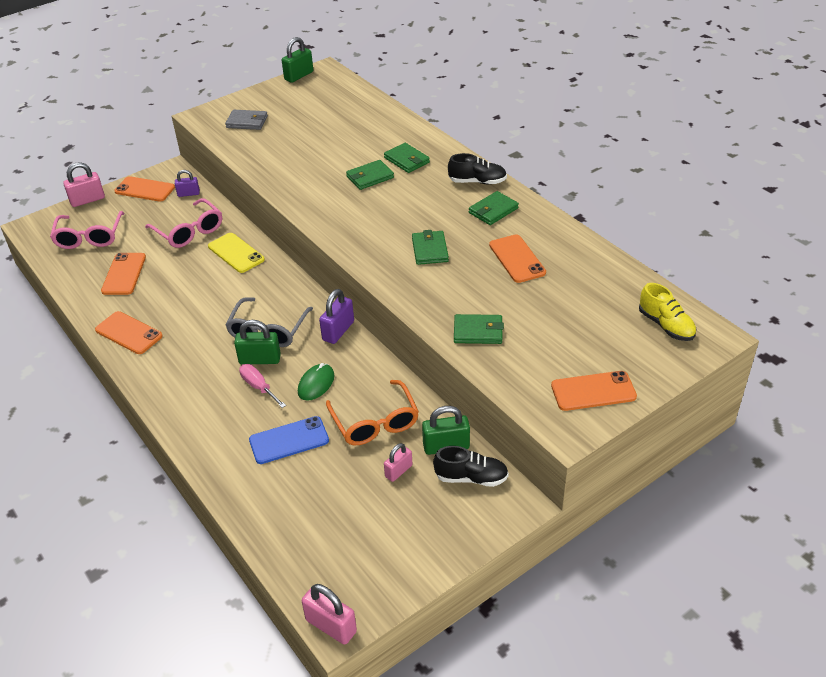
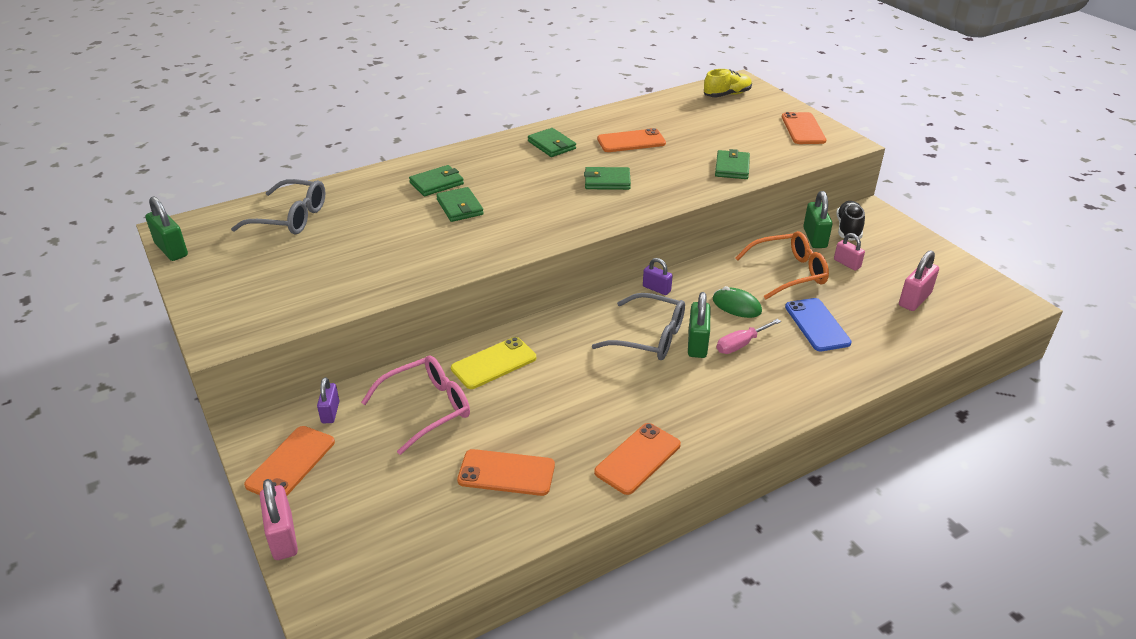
camera: 85 degrees left, 5 degrees down
pink glasses [50,211,124,249] -> none
grey wallet [225,110,268,130] -> none
pink padlock [302,584,357,645] -> pink padlock moved to [899,250,939,311]
purple padlock [319,289,354,344] -> purple padlock [643,258,673,295], size x0.65
black shoe [448,153,507,184] -> none
none -> grey glasses [231,179,325,234]

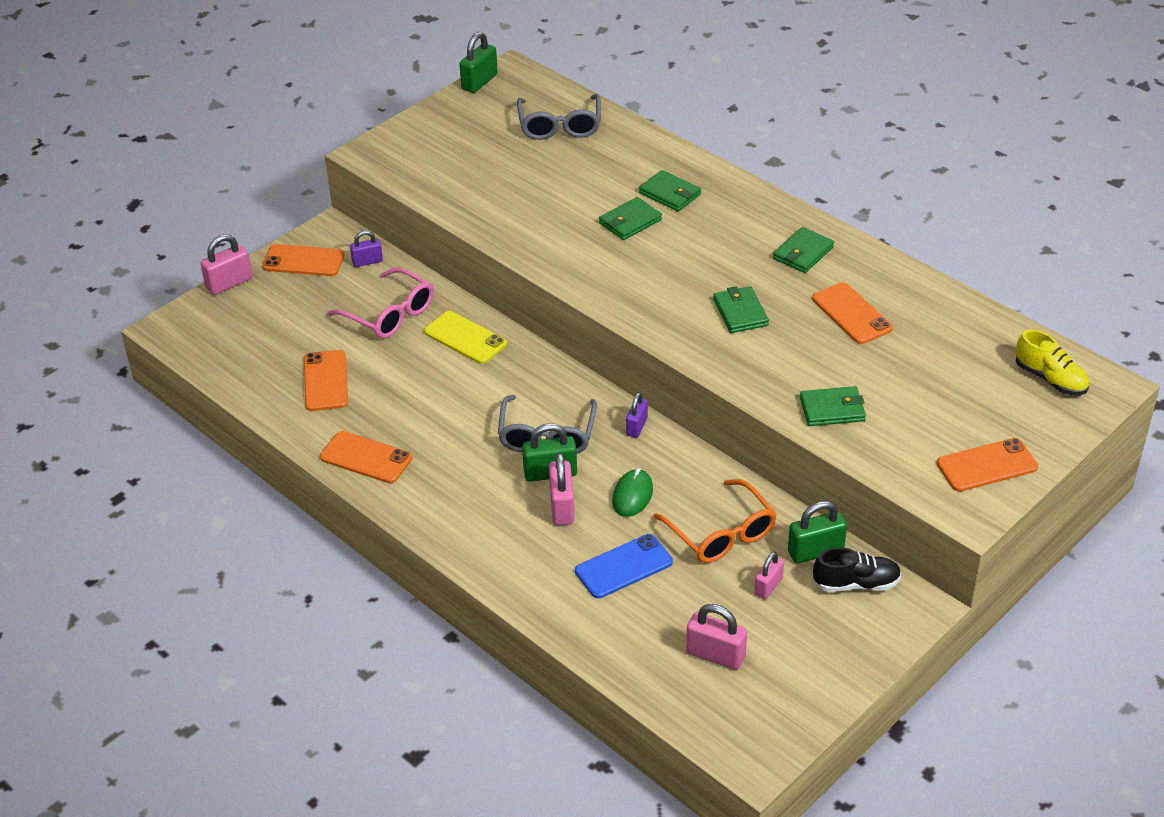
camera: 75 degrees right, 5 degrees up
pink screwdriver [717,319,781,354] -> pink padlock [549,453,575,525]

